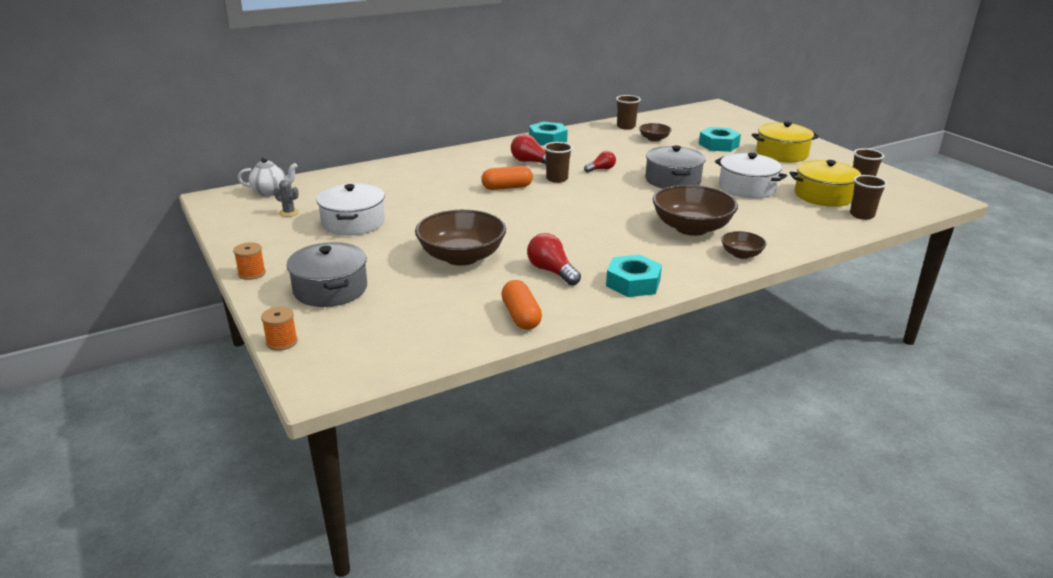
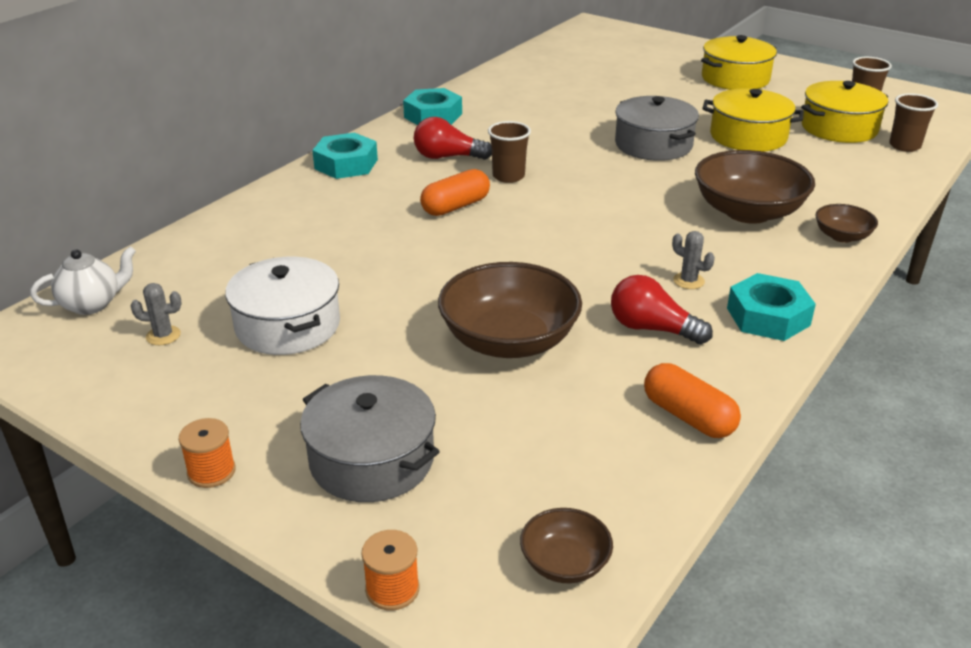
camera: 25 degrees left, 5 degrees up
red light bulb [584,151,616,173] -> none
brown cup [616,95,641,130] -> none
brown bowl [639,123,671,142] -> brown bowl moved to [520,508,613,583]
turquoise nut [699,127,741,152] -> turquoise nut moved to [312,132,378,179]
white pot [715,153,787,199] -> yellow pot [702,88,804,152]
none -> grey cactus [672,231,715,289]

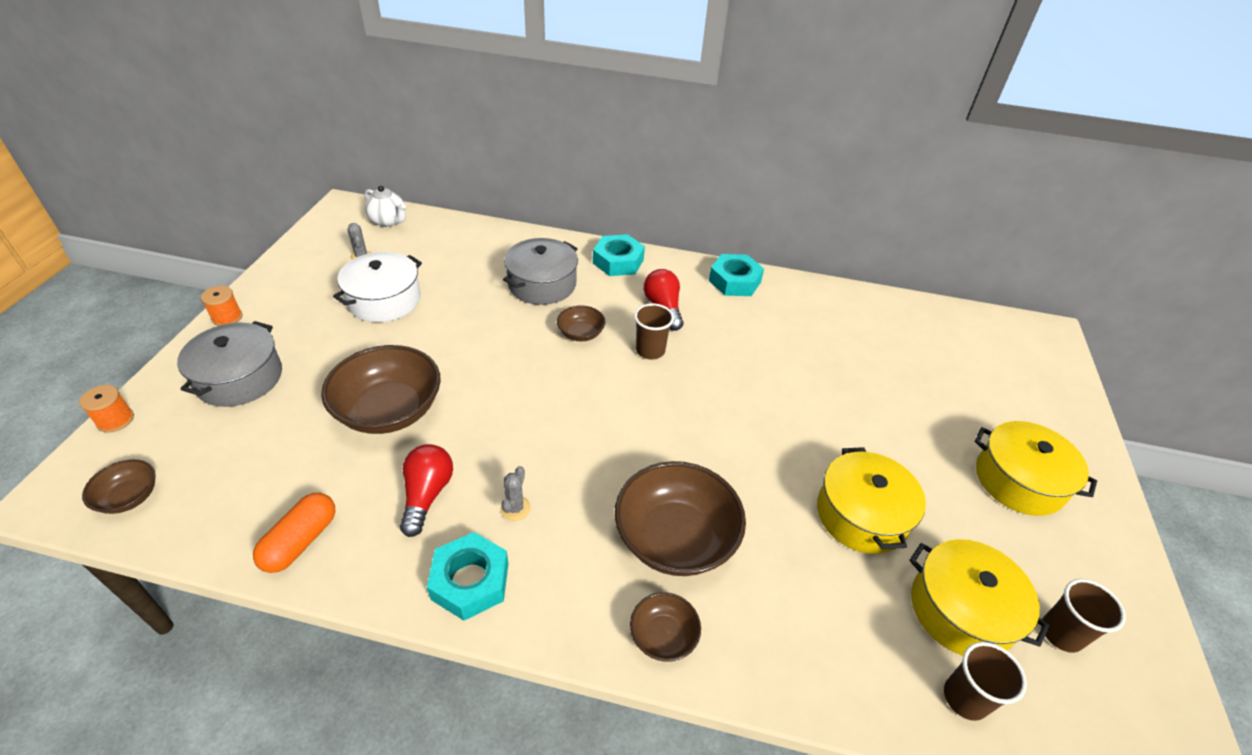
camera: 65 degrees right, 10 degrees up
orange capsule [420,169,490,216] -> brown bowl [557,305,605,341]
grey pot [615,96,699,161] -> grey pot moved to [503,238,578,305]

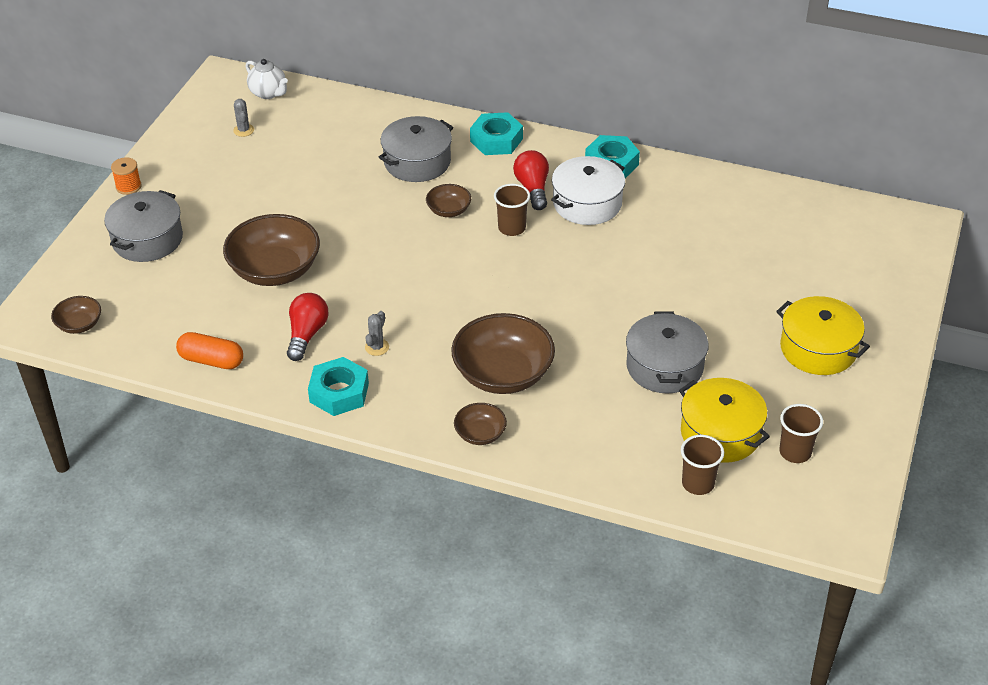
camera: 10 degrees right, 0 degrees up
orange spool [79,385,134,433] -> none
orange capsule [253,493,335,573] -> orange capsule turned 75 degrees clockwise [176,332,243,369]
white pot [333,252,422,322] -> white pot moved to [551,156,625,225]
yellow pot [817,447,926,554] -> grey pot [626,311,709,393]

